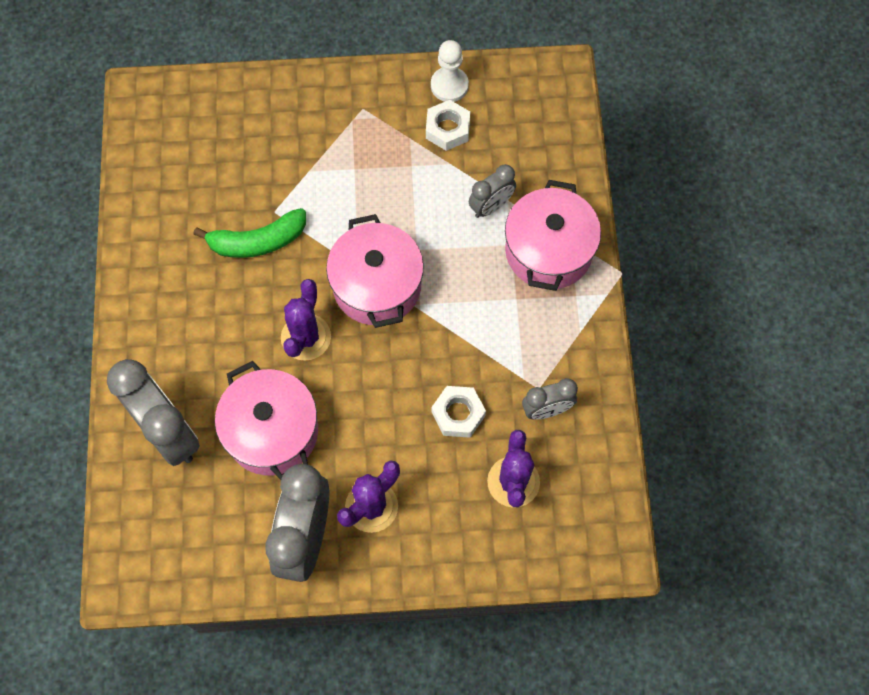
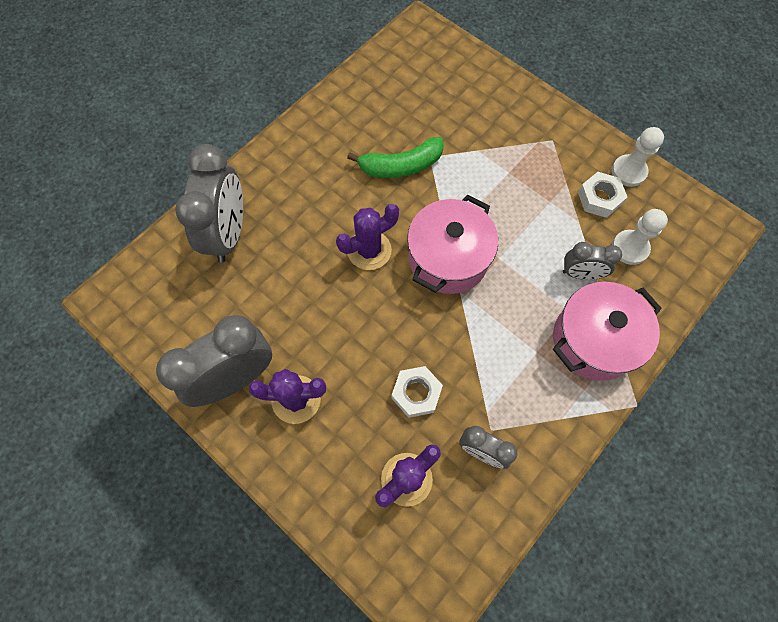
camera: 45 degrees right, 0 degrees up
green banana [193,208,306,258] -> green banana turned 45 degrees counterclockwise [347,137,444,178]
pink pot [215,361,318,480] -> none
none -> white pawn [612,209,668,265]

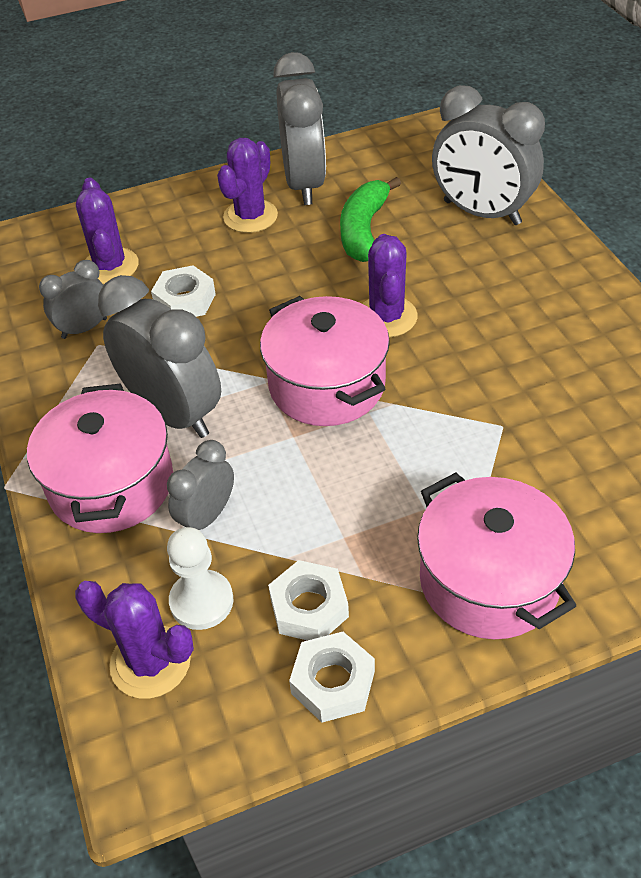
camera: 120 degrees right, 20 degrees down
green banana [347,137,444,178] -> green banana moved to [340,177,401,262]
white pawn [612,127,664,187] -> white nut [289,632,375,723]
none -> purple cactus [75,581,194,699]
none -> grey clock [98,275,221,438]
none -> pink pot [417,472,576,639]

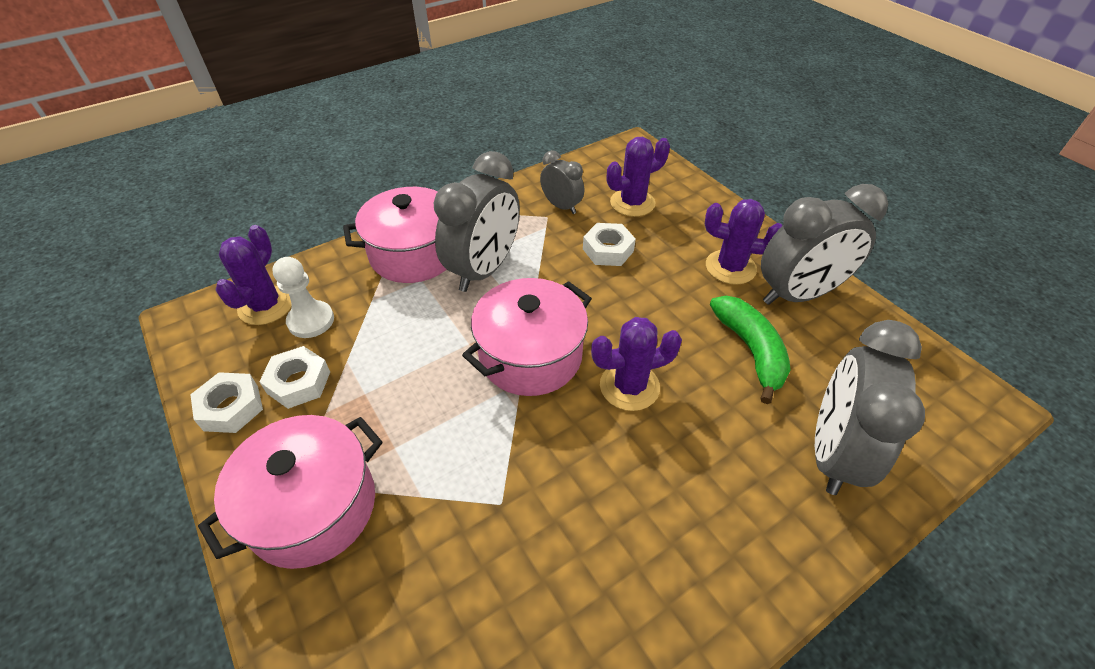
camera: 75 degrees right, 0 degrees up
grey clock [167,440,234,530] -> none
green banana [340,177,401,262] -> green banana turned 75 degrees clockwise [710,296,790,404]

